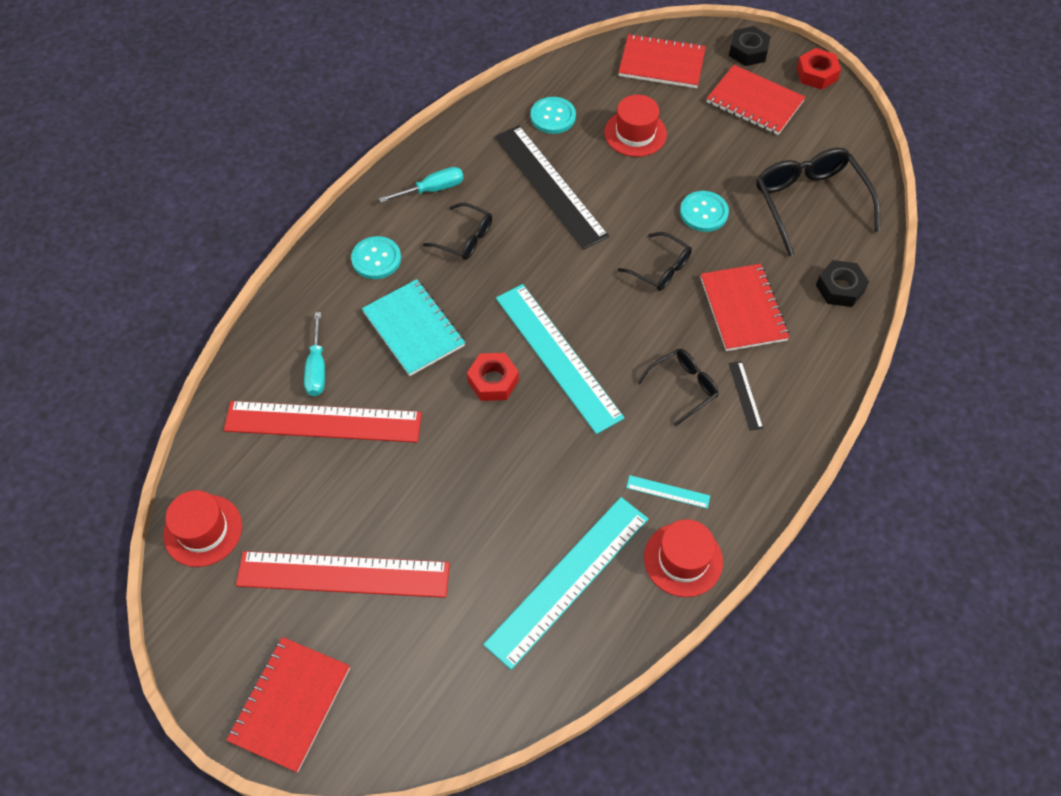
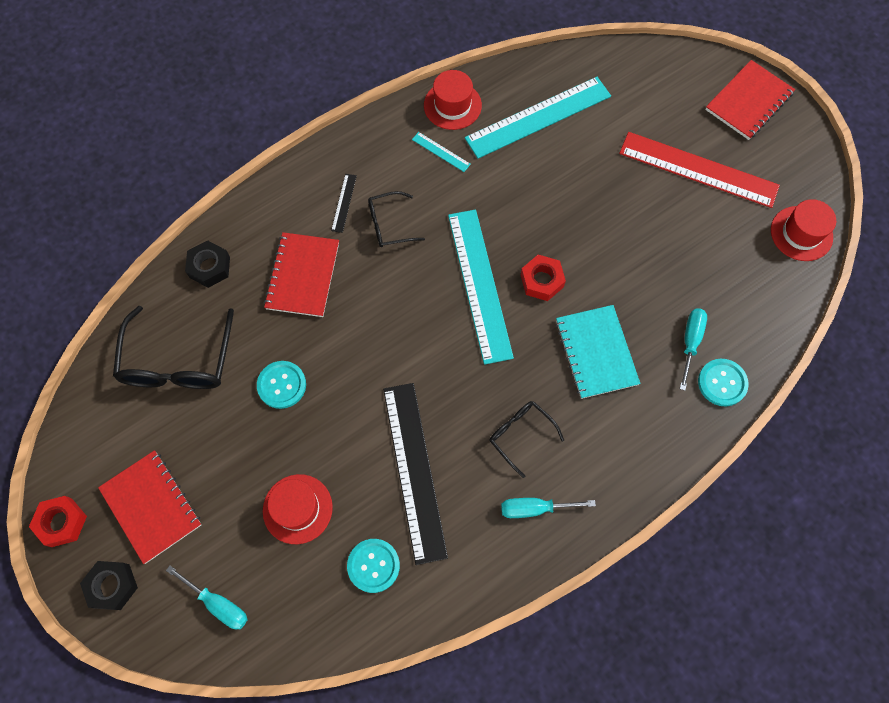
camera: 160 degrees left, 10 degrees up
red ruler [224,401,422,443] -> none
turquoise button [351,236,401,279] -> turquoise button moved to [698,359,749,407]
black glasses [618,232,692,291] -> none
red notebook [619,34,706,88] -> turquoise screwdriver [166,566,248,629]

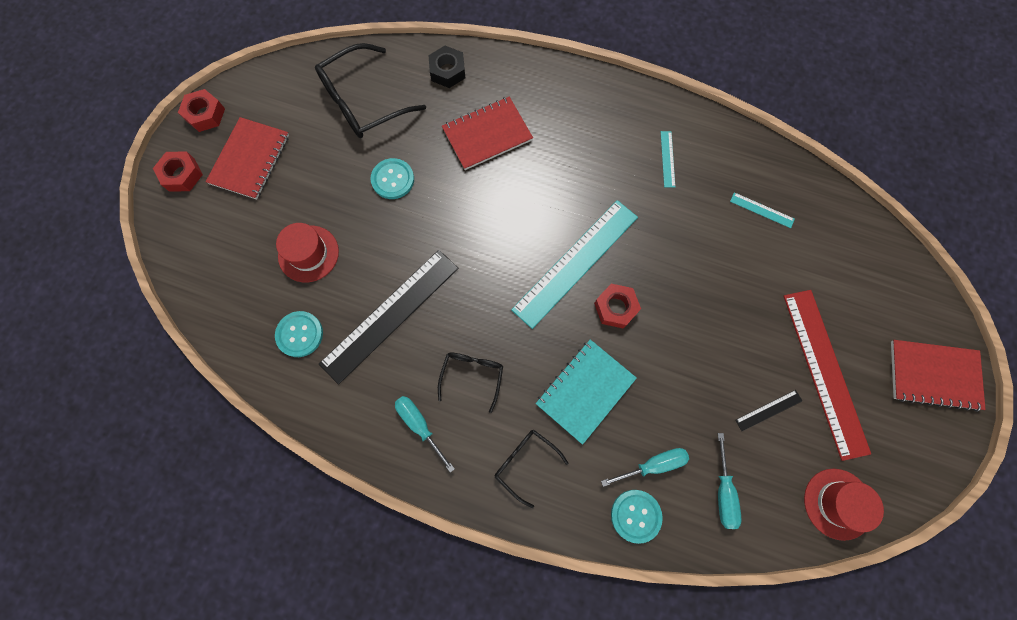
camera: 55 degrees right, 5 degrees up
black nut [80,561,138,610] -> red nut [153,151,203,192]
turquoise screwdriver [166,566,248,629] -> turquoise screwdriver moved to [718,433,742,529]
black ruler [331,174,357,233] -> black ruler moved to [735,390,802,431]
black glasses [368,191,425,247] -> black glasses moved to [495,430,569,508]
red hat [424,70,482,130] -> none
turquoise ruler [465,77,611,159] -> turquoise ruler [730,192,795,228], size x0.41

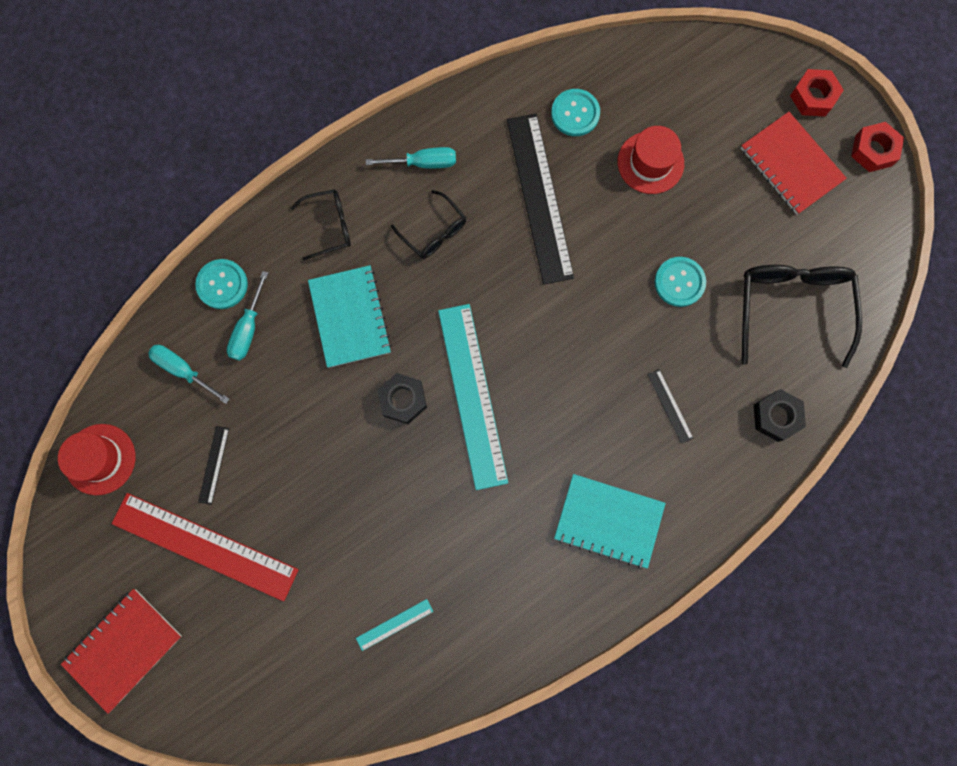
camera: 125 degrees right, 5 degrees up
red notebook [442,97,533,170] -> black ruler [647,369,693,444]
red nut [594,284,641,329] -> black nut [378,373,427,424]
turquoise ruler [661,131,675,188] -> none
none -> turquoise notebook [554,474,666,569]

